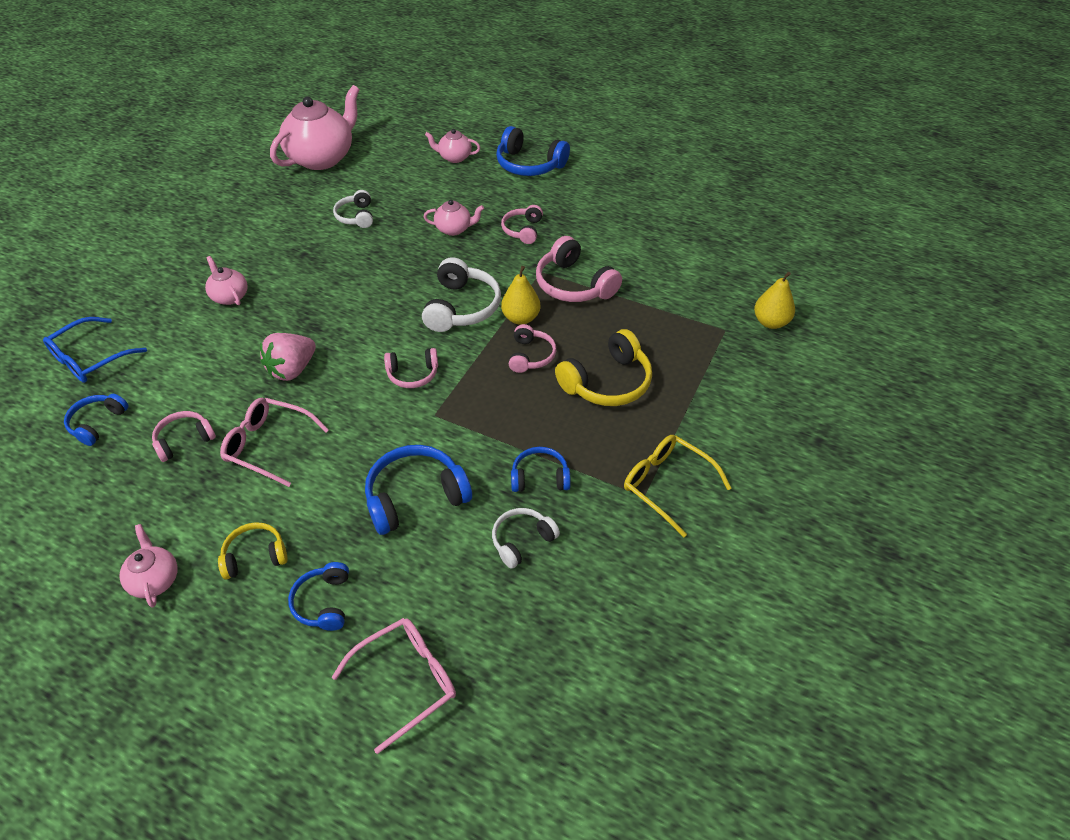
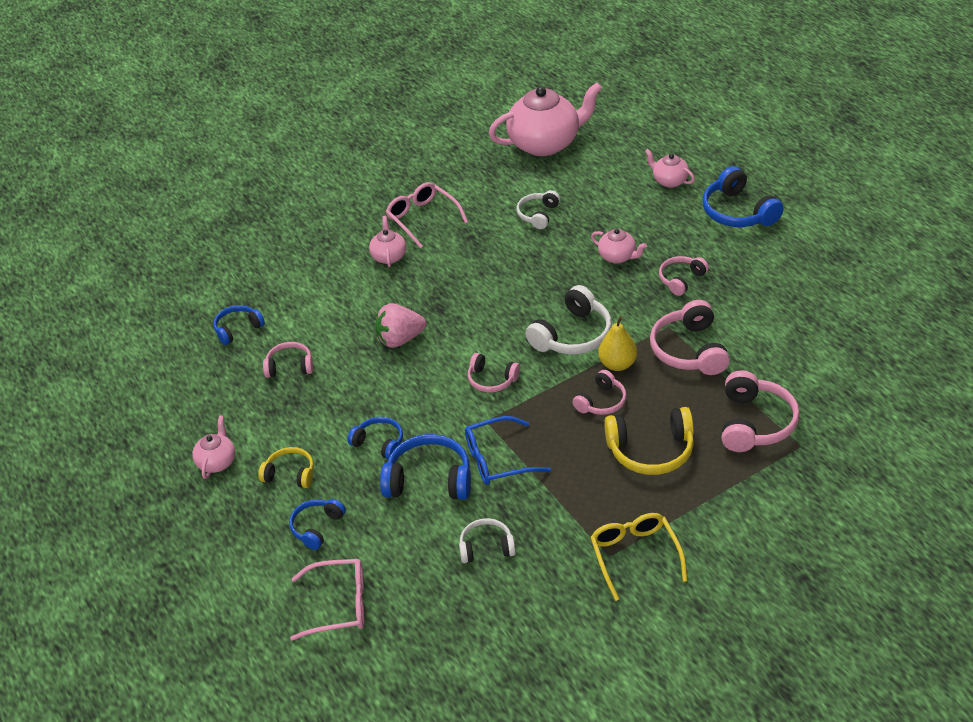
camera: 35 degrees right, 5 degrees down
blue glasses [43,317,147,383] -> blue glasses moved to [465,416,551,485]
pink glasses [220,398,329,487] -> pink glasses moved to [386,182,468,248]
blue headphones [511,447,571,492] -> blue headphones moved to [347,417,403,459]
yellow pear [754,272,795,329] -> none
none -> pink headphones [721,370,800,452]

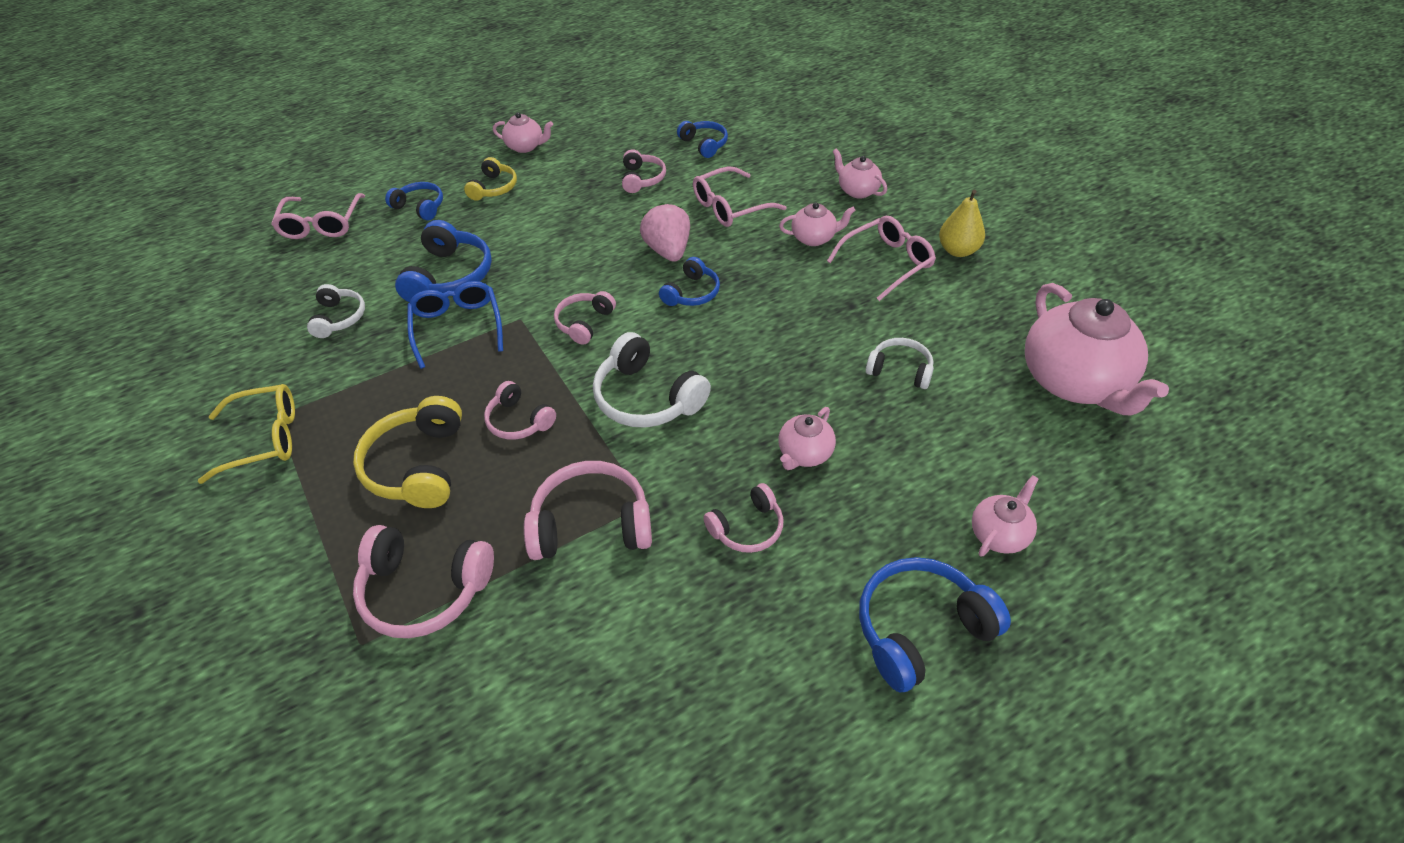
camera: 90 degrees right, 5 degrees up
blue headphones [347,417,403,459] -> blue headphones moved to [659,257,720,306]
yellow pear [598,316,637,371] -> yellow pear moved to [939,190,985,257]
pink headphones [659,256,709,296] -> pink headphones turned 105 degrees clockwise [703,483,783,553]
none -> pink glasses [693,166,786,227]
none -> pink teapot [833,149,887,199]

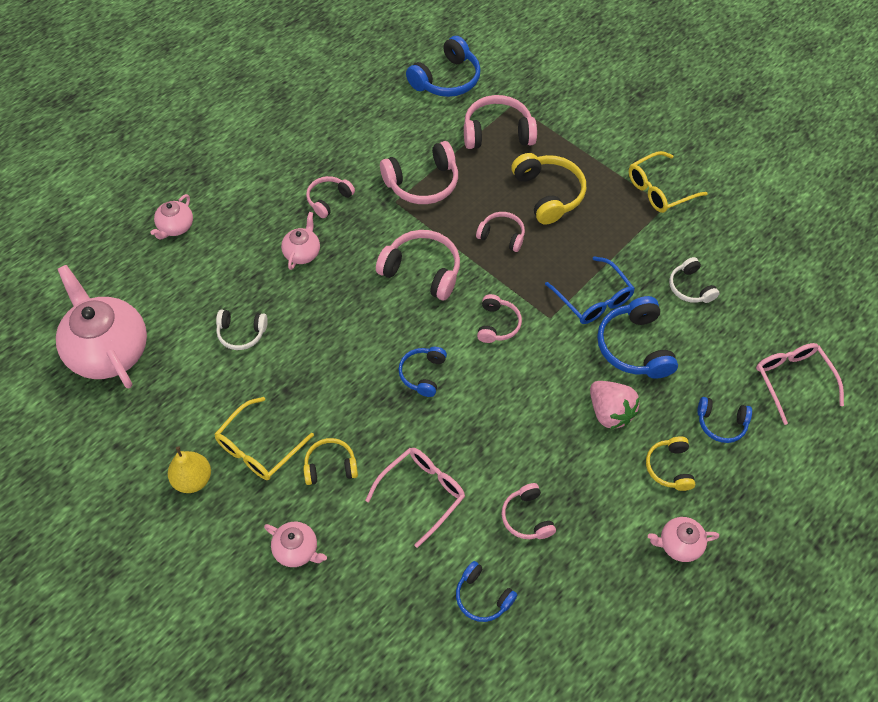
camera: 160 degrees right, 10 degrees up
white headphones [593,332,711,428] -> pink headphones [376,230,460,300]
pink strawberry [640,203,690,262] -> pink strawberry moved to [590,381,639,429]
pink teapot [779,202,856,246] -> yellow headphones [303,438,358,485]
pink glasses [827,216,936,301] -> yellow glasses [214,397,314,480]
blue headphones [859,557,1011,693] -> blue headphones moved to [406,36,481,97]

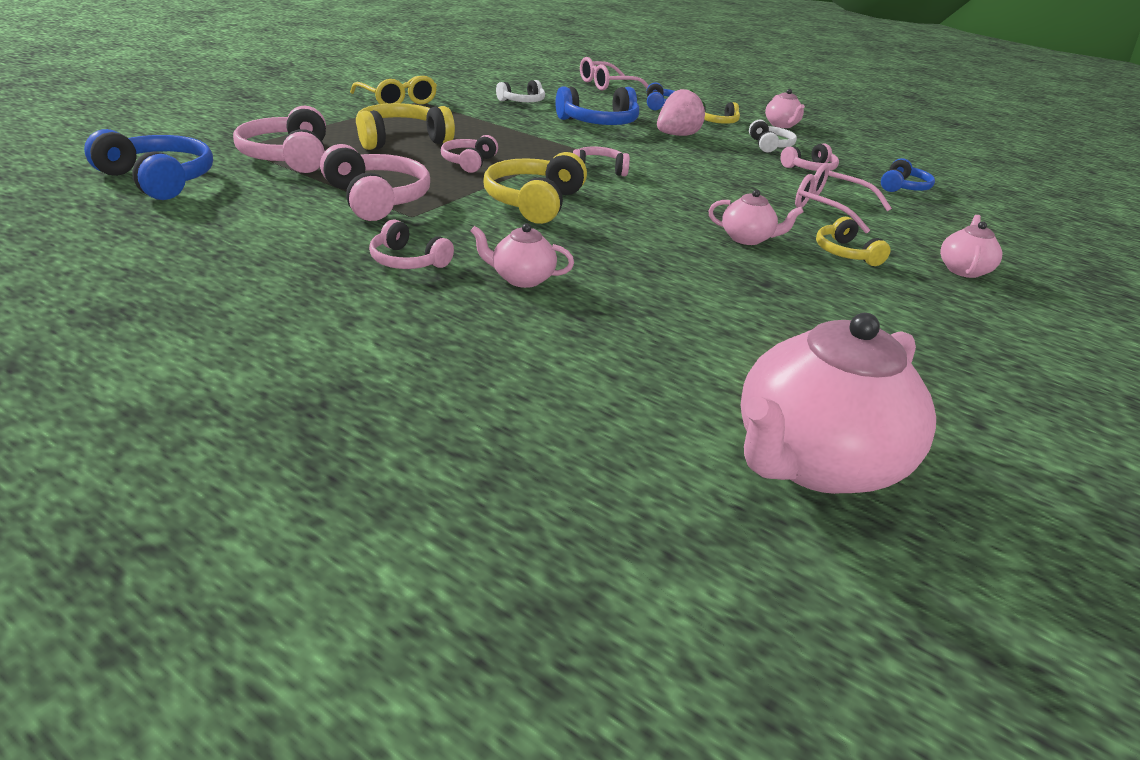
camera: 100 degrees left, 25 degrees down
pink teapot [150,194,193,240] -> pink teapot moved to [708,190,804,245]
yellow pear [168,446,211,493] -> none
yellow glasses [214,397,314,480] -> none
white headphones [216,310,268,350] -> white headphones moved to [749,120,797,153]
pink headphones [376,230,460,300] -> yellow headphones [484,152,587,224]
blue headphones [398,347,447,397] -> none
blue glasses [545,256,635,324] -> none

